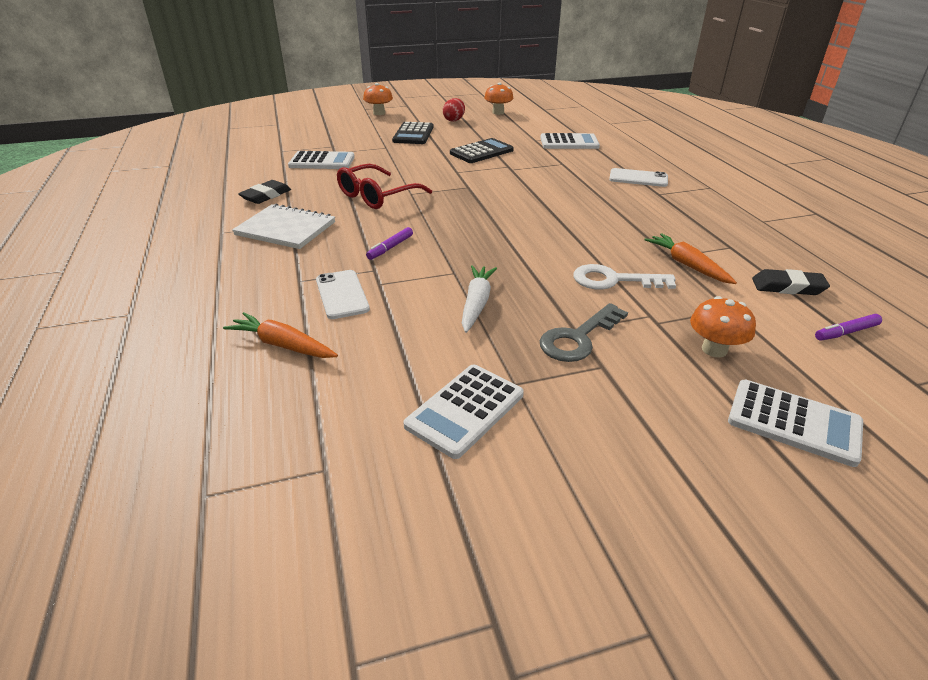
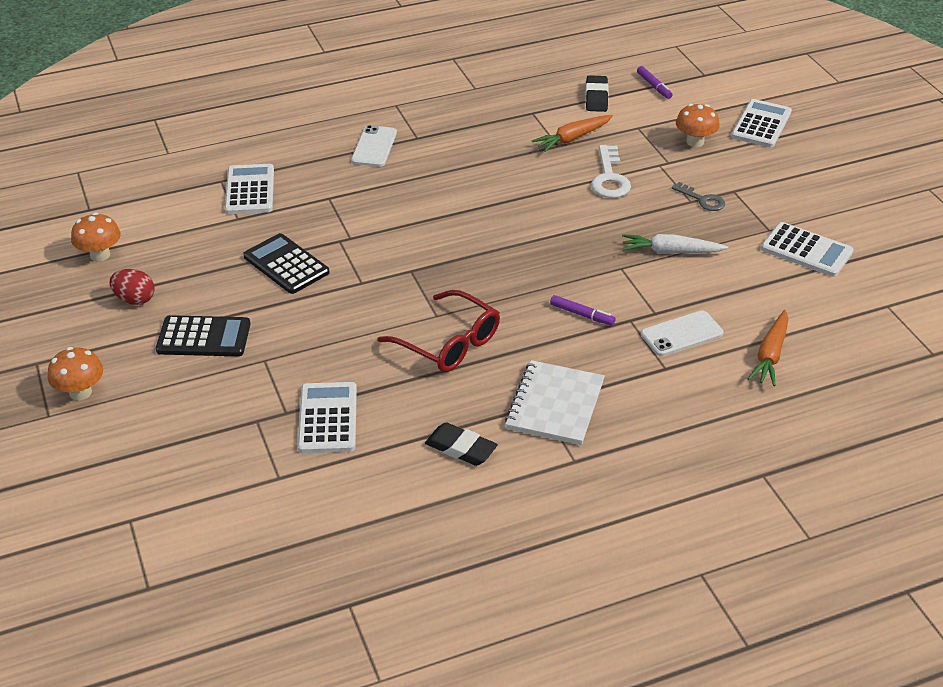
camera: 95 degrees left, 5 degrees up
grey key [540,303,628,362] -> grey key [672,182,725,211], size x0.65

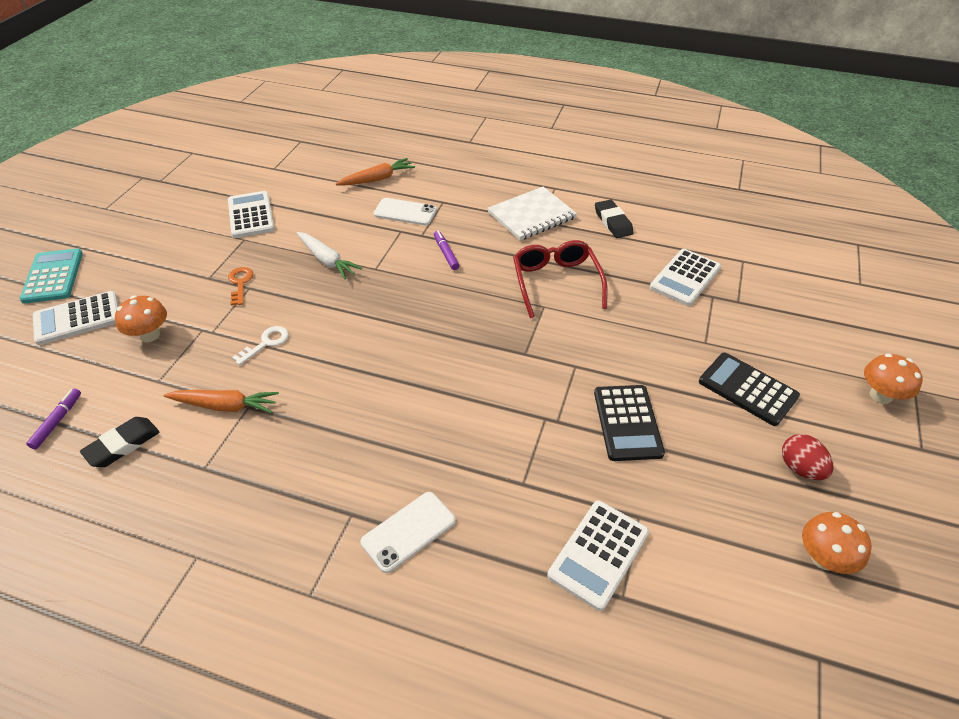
camera: 140 degrees left, 5 degrees up
white key [591,145,631,198] -> white key [232,326,289,365], size x0.65
grey key [672,182,725,211] -> orange key [228,267,253,305]
none -> turquoise calculator [20,248,83,304]

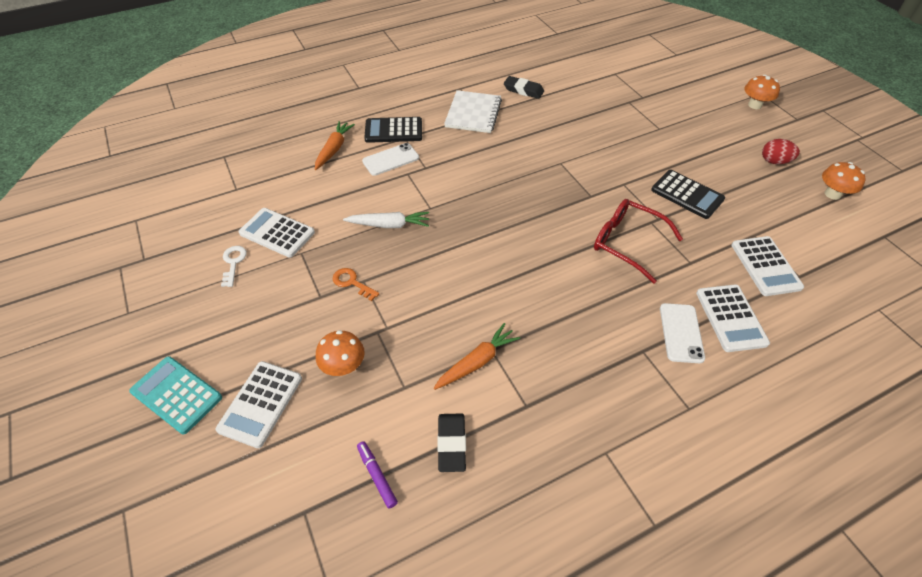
camera: 45 degrees left, 5 degrees up
white key [232,326,289,365] -> white key moved to [221,246,247,287]
purple marker [434,231,459,270] -> none
red glasses [513,240,608,318] -> red glasses moved to [594,199,683,284]
white calculator [650,249,721,306] -> white calculator moved to [696,284,770,352]
black calculator [699,353,800,426] -> black calculator moved to [364,117,422,143]

